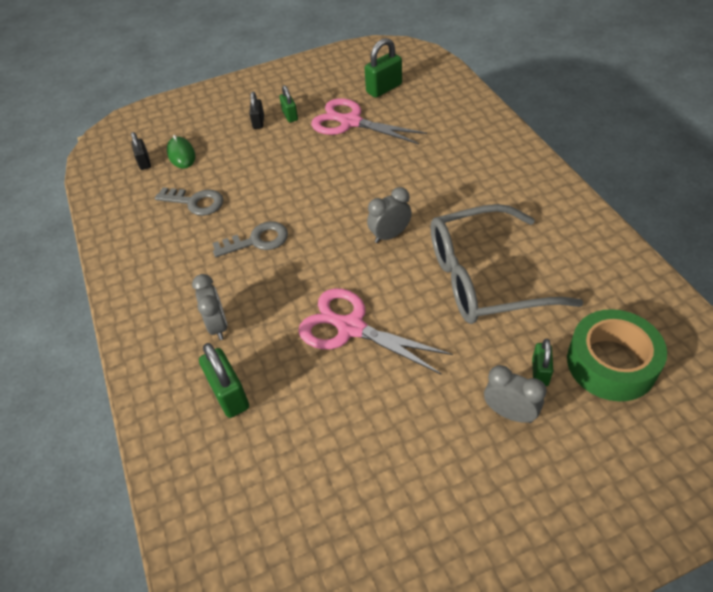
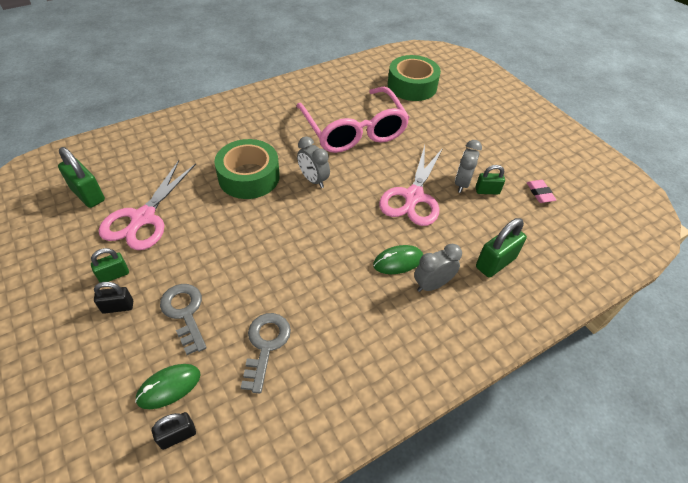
camera: 105 degrees left, 0 degrees up
grey key [212,221,288,257] -> grey key moved to [160,284,207,355]
grey glasses [431,204,584,324] -> pink glasses [296,87,410,153]
grey clock [484,365,547,423] -> grey clock moved to [455,140,482,193]
green padlock [532,339,553,386] -> green padlock moved to [475,165,505,194]
none -> green tape [214,139,280,199]
none -> green mouse [373,245,423,274]
none -> pink eraser [527,180,556,203]

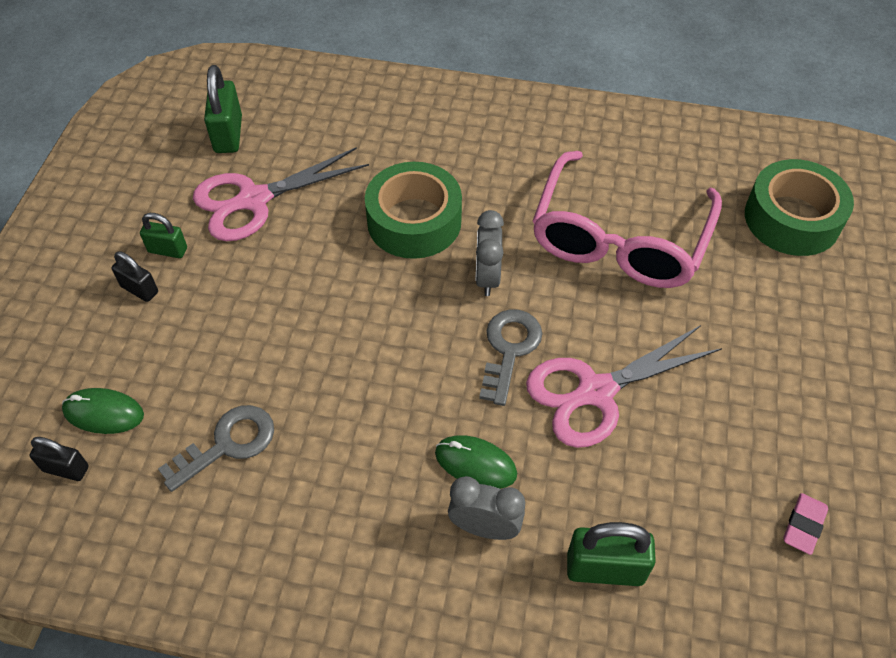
camera: 45 degrees right, 5 degrees up
grey key [160,284,207,355] -> grey key moved to [479,309,542,406]
grey clock [455,140,482,193] -> none
green padlock [475,165,505,194] -> none

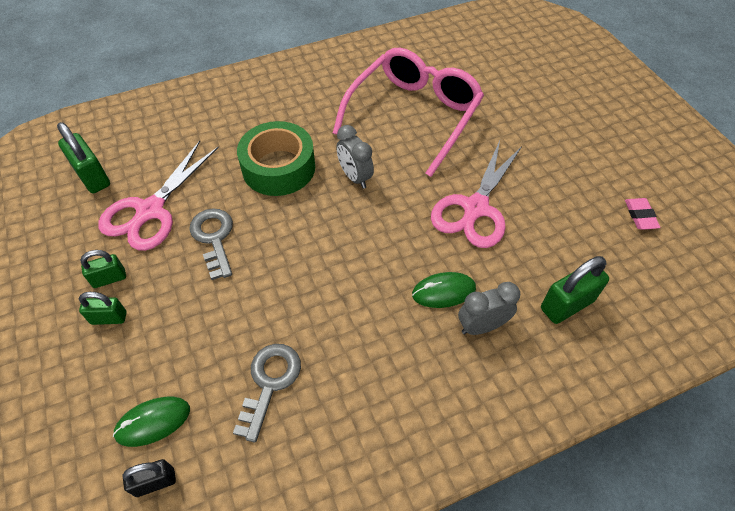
camera: 35 degrees left, 0 degrees up
black padlock [112,251,158,302] -> green padlock [79,292,127,325]
grey key [479,309,542,406] -> grey key moved to [189,208,233,280]
pink glasses [533,151,722,288] -> pink glasses turned 135 degrees counterclockwise [333,48,484,177]
green tape [745,159,854,256] -> none

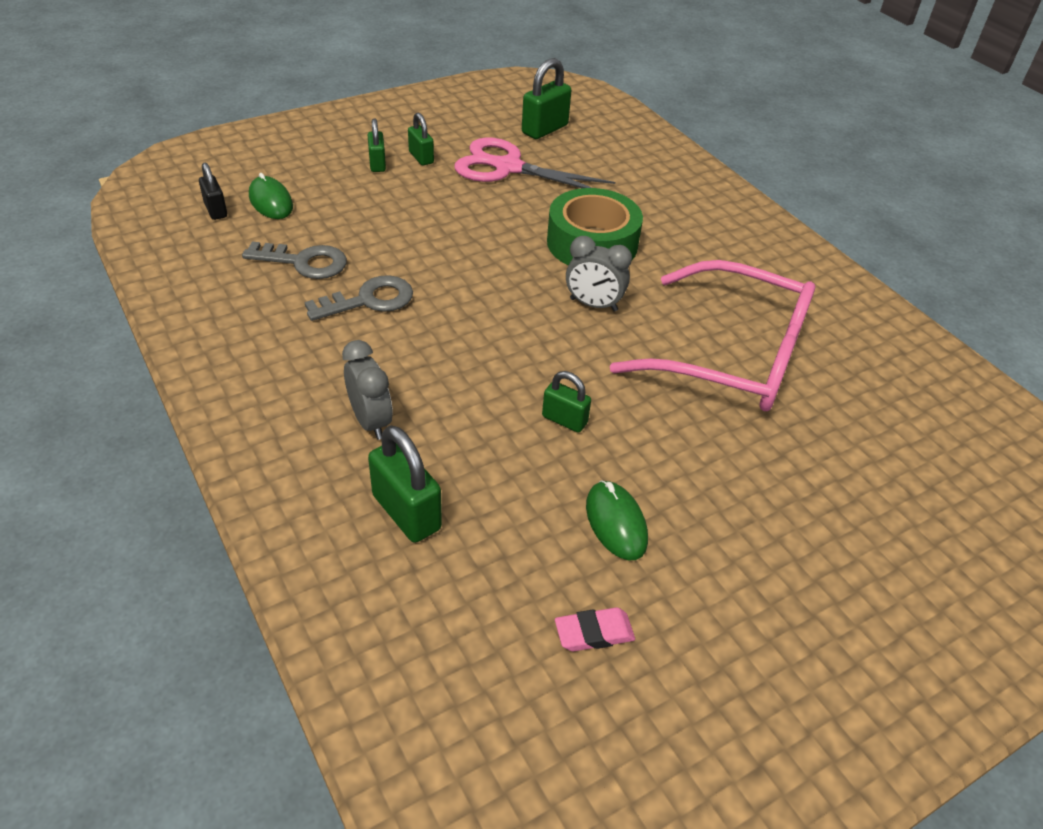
camera: 80 degrees right, 10 degrees down
grey key [189,208,233,280] -> grey key moved to [304,275,413,321]
grey clock [336,125,374,189] -> grey clock turned 120 degrees counterclockwise [566,236,632,312]
green mouse [412,272,476,308] -> green mouse moved to [586,480,648,561]
pink scissors [431,141,522,248] -> green padlock [542,371,591,433]

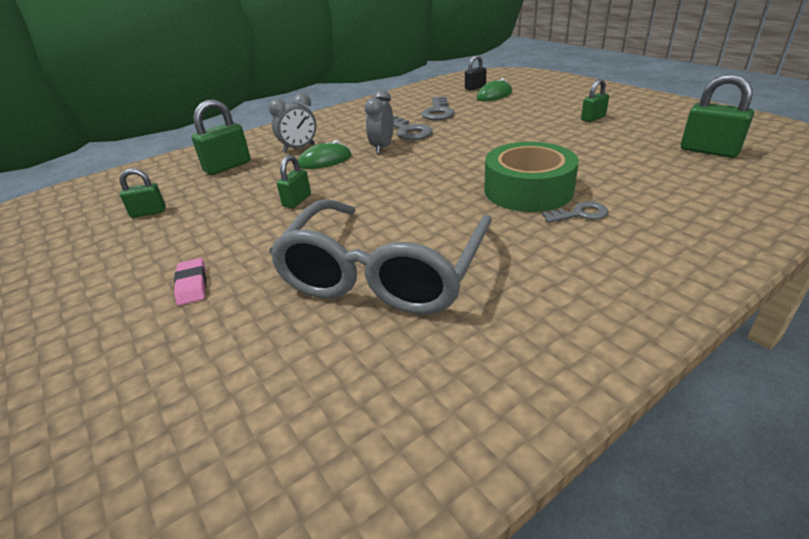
camera: 90 degrees right, 10 degrees down
green padlock [368,118,386,172] -> green padlock moved to [119,168,166,218]
pink scissors [454,137,615,188] -> none
pink eraser [555,608,635,651] -> pink eraser moved to [174,258,206,305]
grey clock [566,236,632,312] -> grey clock moved to [365,89,394,154]
green mouse [586,480,648,561] -> green mouse moved to [298,140,352,169]
pink glasses [610,260,815,411] -> grey glasses [269,199,492,315]
none -> grey key [542,201,609,223]

